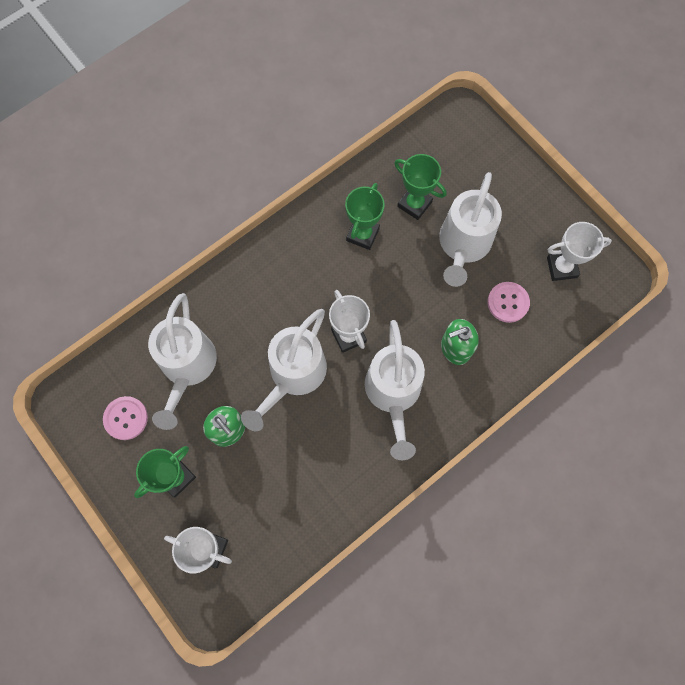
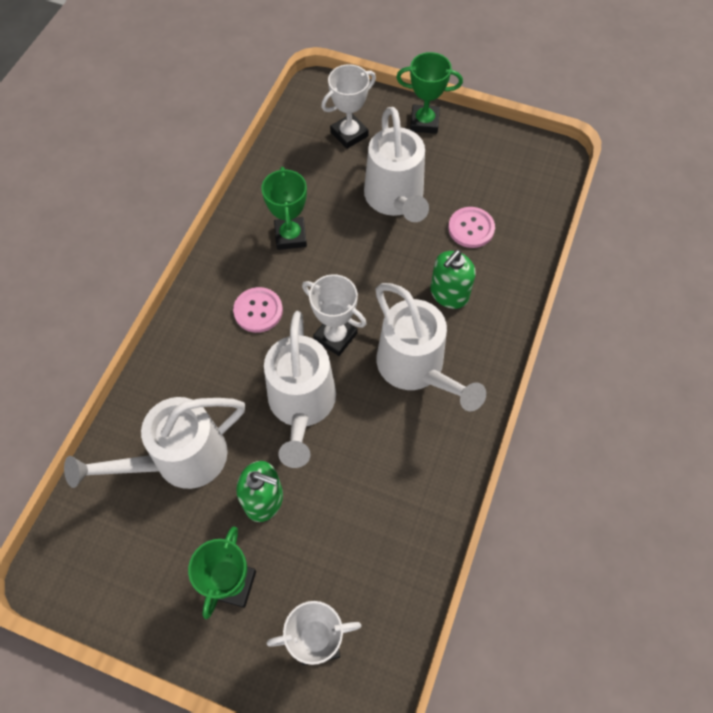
camera: 30 degrees left, 10 degrees down
pink button [103,396,148,440] -> pink button moved to [233,287,283,333]
white watering can [148,293,217,430] -> white watering can turned 90 degrees clockwise [64,397,245,489]
green trophy [394,154,446,220] -> green trophy moved to [396,52,463,134]
white trophy [547,222,612,281] -> white trophy moved to [321,64,376,149]

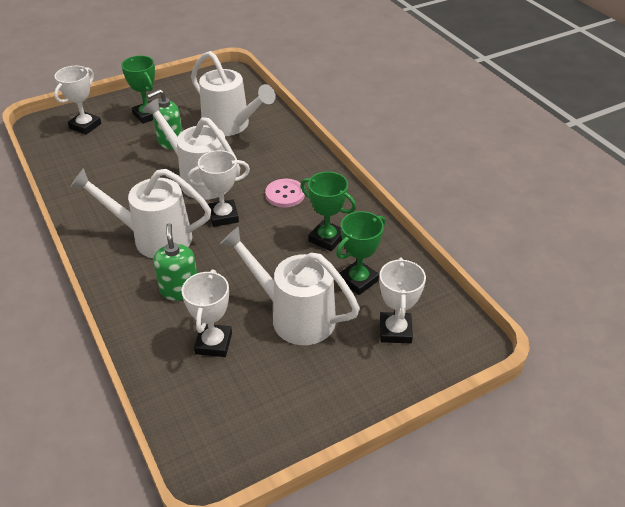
camera: 130 degrees right, 20 degrees down
white watering can [64,397,245,489] -> white watering can turned 120 degrees clockwise [191,51,276,136]
green trophy [396,52,463,134] -> green trophy moved to [336,211,386,295]
pink button [448,207,495,248] -> white trophy [181,270,232,357]

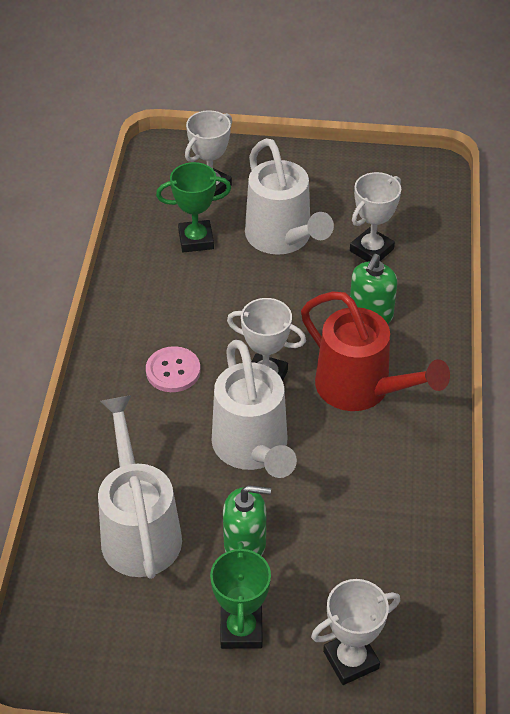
camera: 145 degrees left, 5 degrees up
white watering can [70,168,211,258] -> red watering can [301,291,450,411]
green trophy [300,172,356,251] -> none

